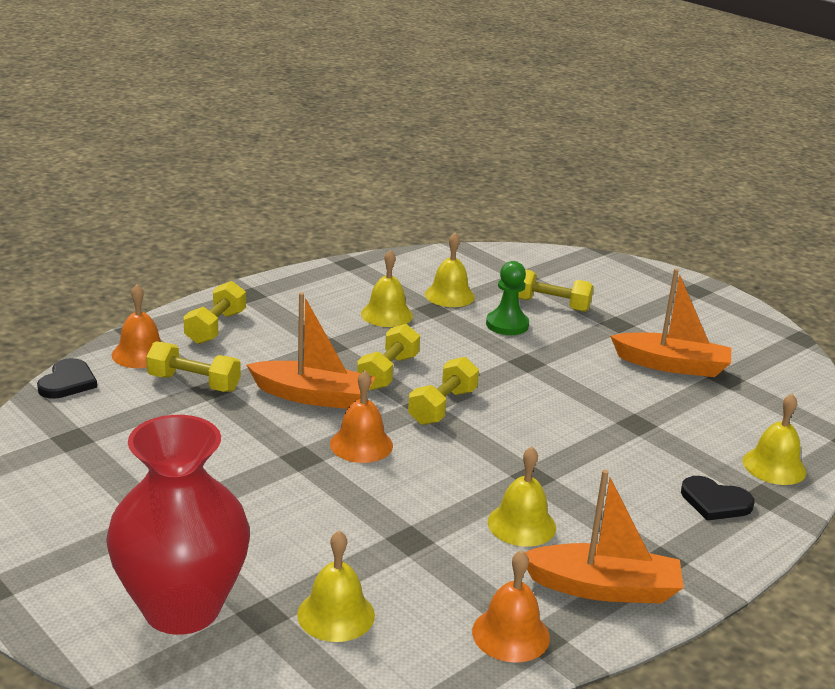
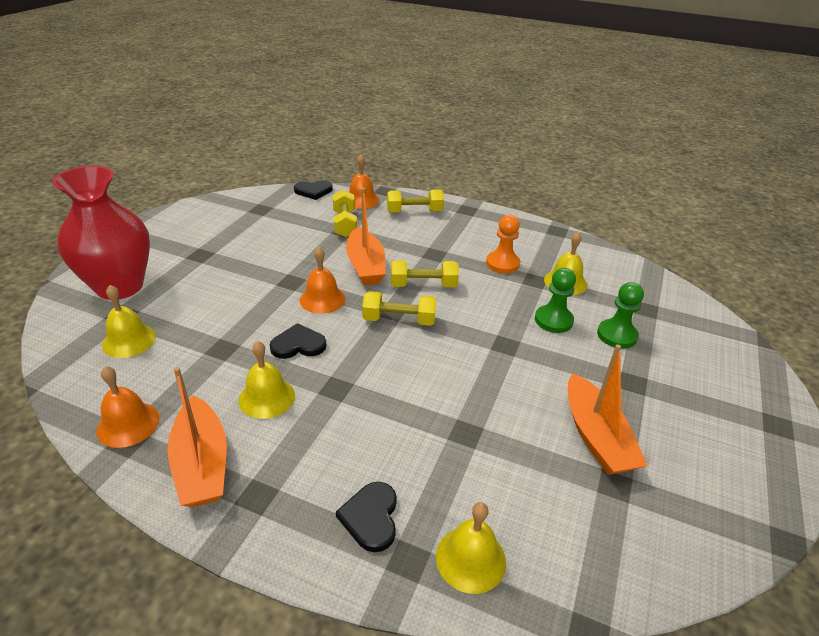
camera: 65 degrees right, 10 degrees up
yellow bell [361,249,413,327] -> orange pawn [486,214,520,273]
yellow dumbbell [518,269,594,312] -> green pawn [597,282,644,349]
none -> black heart [270,323,326,359]

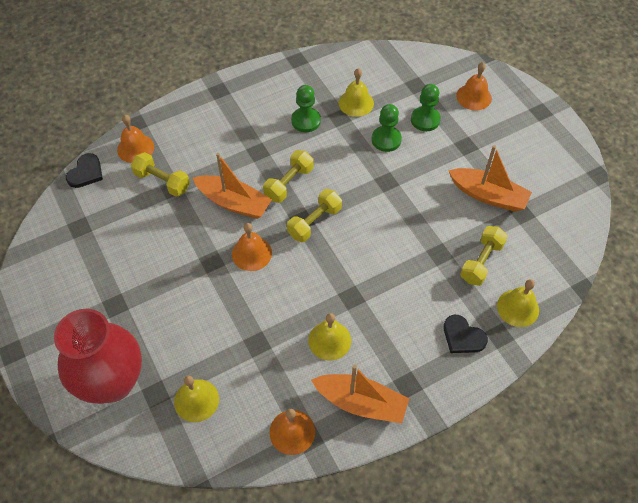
camera: 50 degrees left, 20 degrees up
black heart [270,323,326,359] -> none
yellow dumbbell [387,189,444,213] -> yellow dumbbell moved to [460,226,508,286]
orange pawn [486,214,520,273] -> green pawn [291,85,321,132]
none -> orange bell [456,62,492,110]

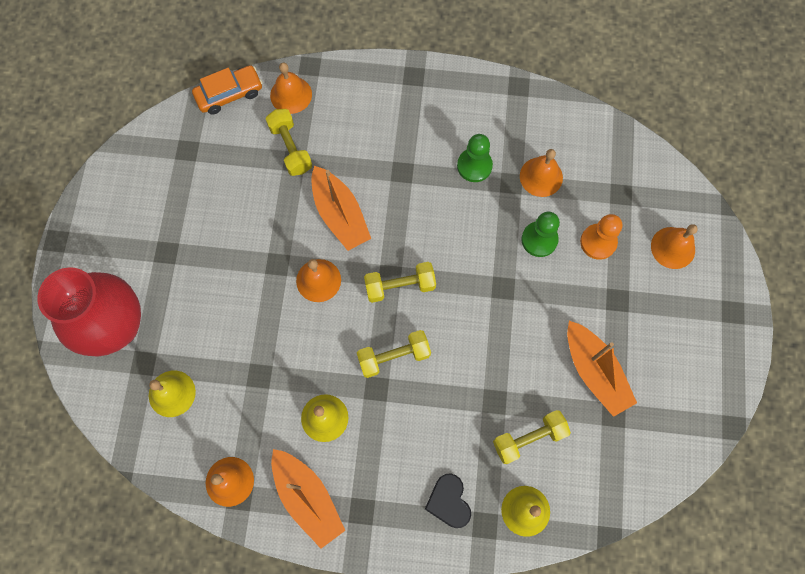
camera: 35 degrees right, 15 degrees up
black heart [66,153,103,188] -> orange car [192,65,263,114]
yellow dumbbell [263,150,313,203] -> yellow dumbbell moved to [357,330,431,378]
yellow bell [339,68,374,117] -> orange bell [520,149,563,197]
green pawn [411,84,441,131] -> orange pawn [580,214,622,260]

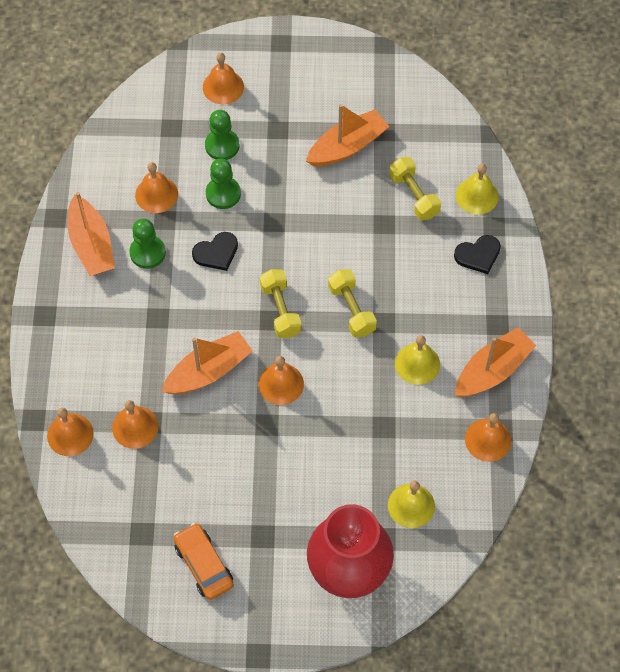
camera: 95 degrees left, 10 degrees down
orange car [192,65,263,114] -> orange car moved to [174,523,234,600]
yellow dumbbell [266,109,312,176] -> orange bell [112,400,158,449]
orange pawn [580,214,622,260] -> green pawn [205,110,240,160]
none -> orange boat [68,192,115,276]
none -> black heart [192,232,238,271]

